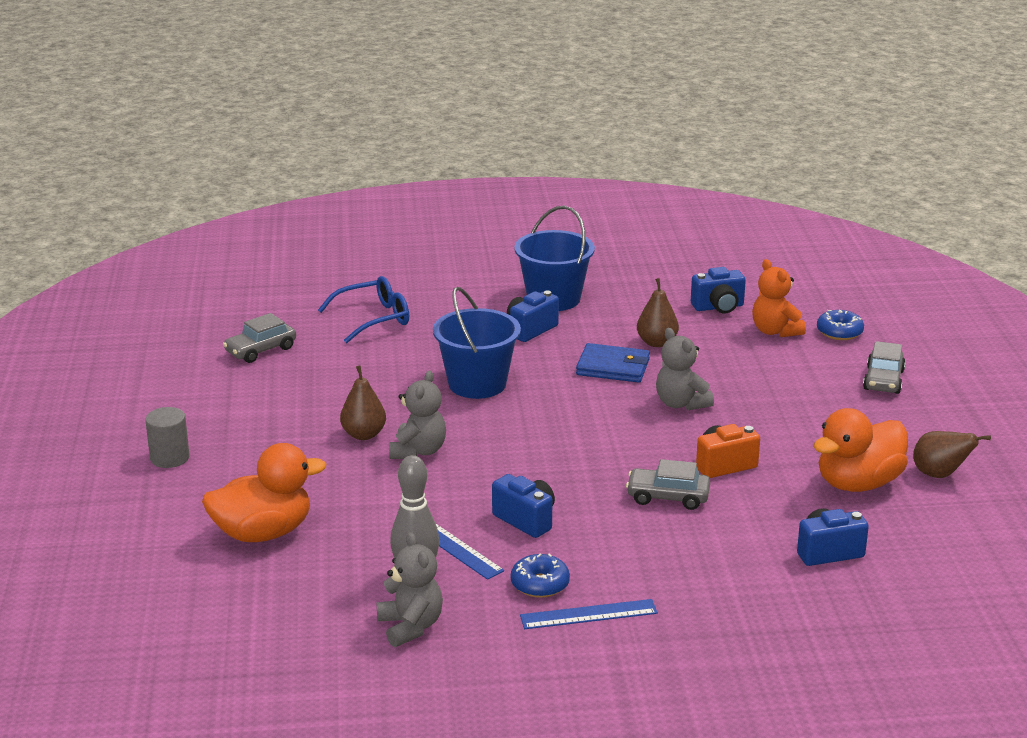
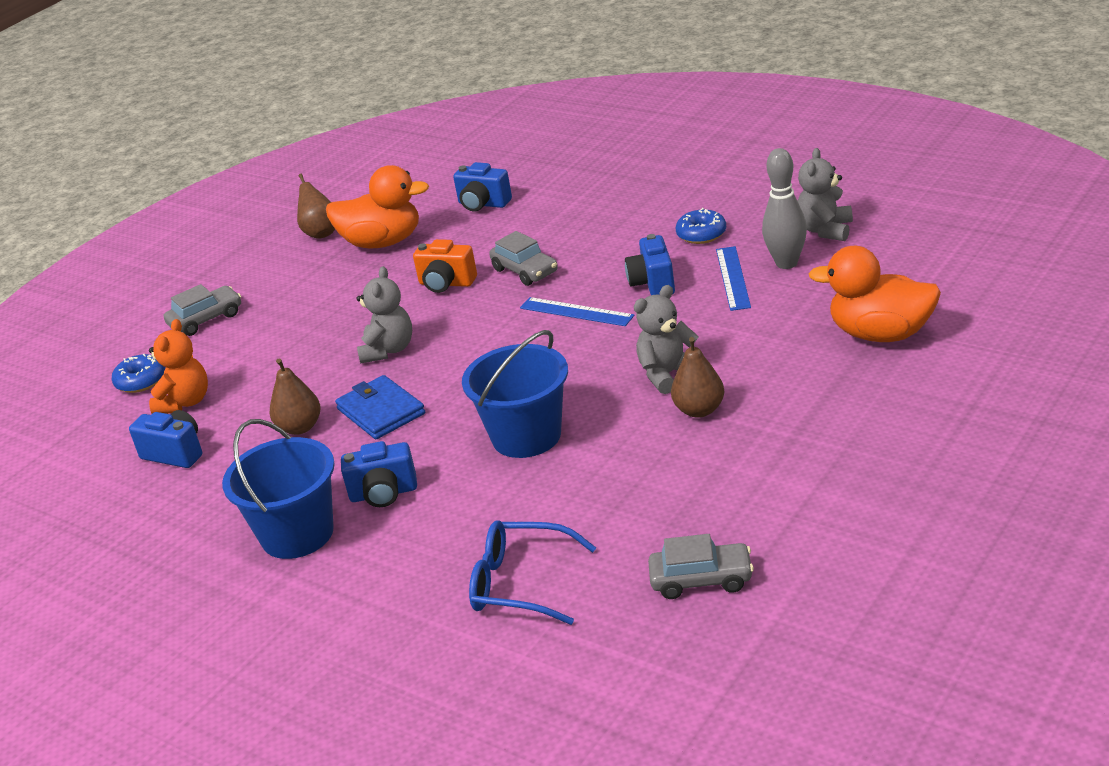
camera: 135 degrees left, 5 degrees up
grey cylinder [145,407,190,468] -> none
blue ruler [520,599,658,629] -> blue ruler moved to [520,297,634,326]

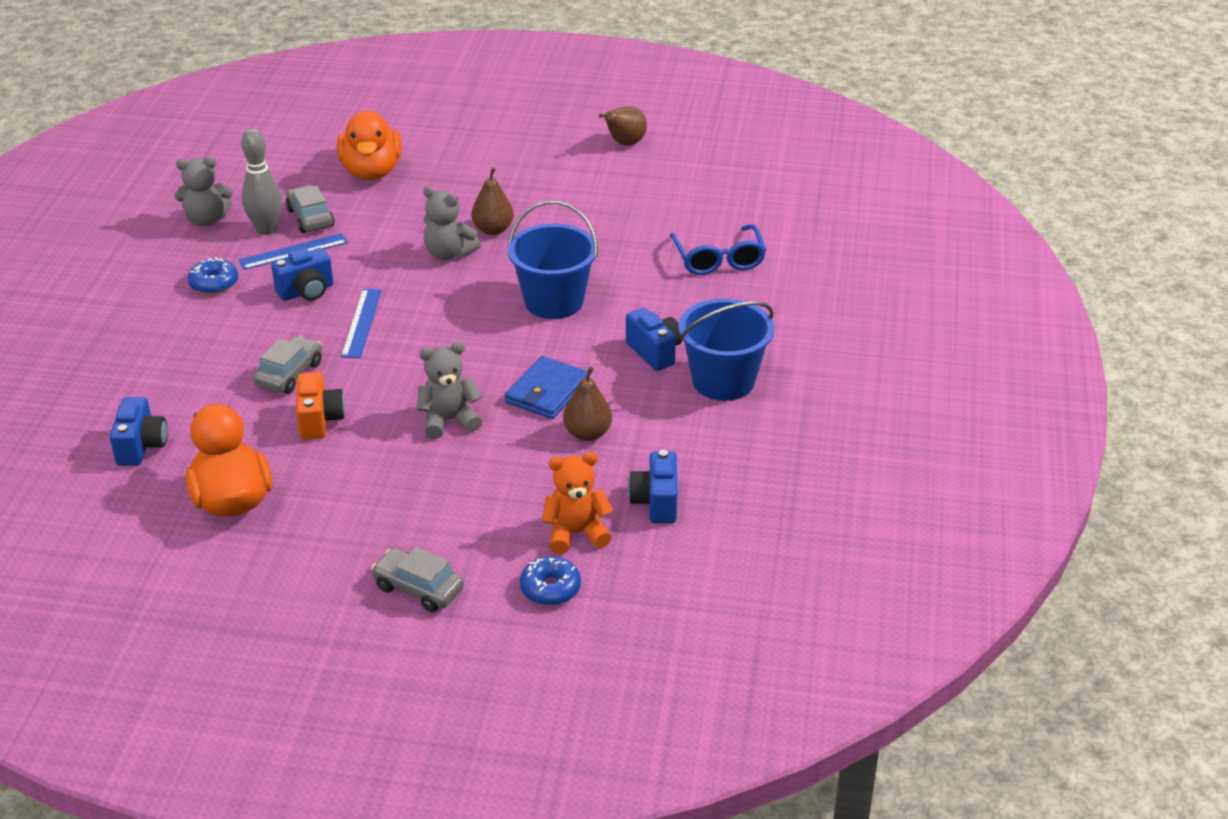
camera: 120 degrees left, 5 degrees up
brown pear [297,174,335,239] -> brown pear moved to [599,106,647,145]
grey car [648,534,754,599] -> grey car moved to [286,185,334,233]

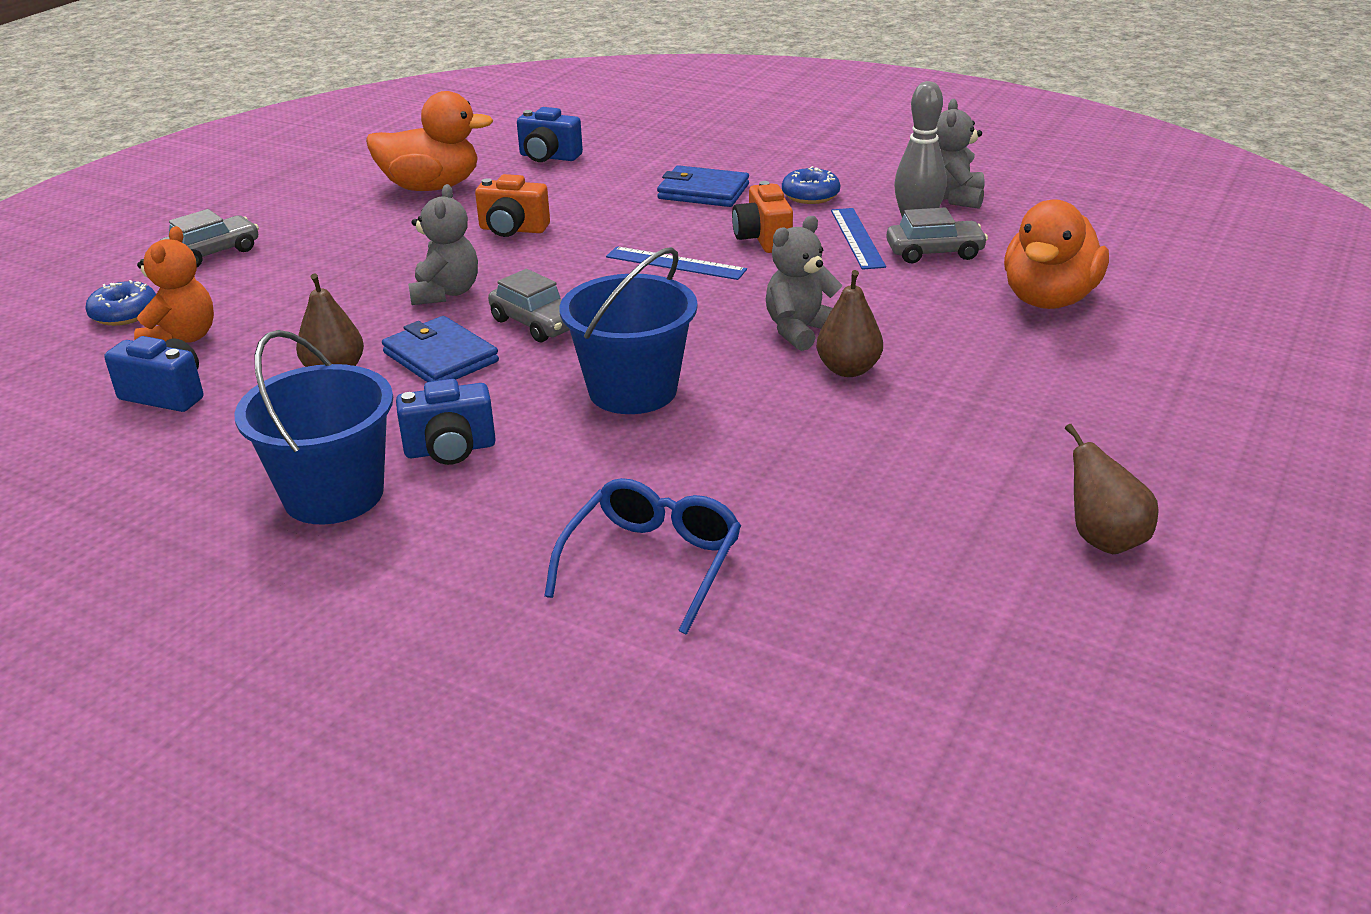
camera: 110 degrees right, 5 degrees down
grey car [253,336,322,394] -> grey car moved to [488,269,570,342]
blue camera [271,248,333,301] -> orange camera [732,181,793,253]
orange duck [337,110,402,180] -> orange duck turned 75 degrees counterclockwise [1004,199,1109,309]
blue glasses [670,224,766,275] -> blue glasses turned 105 degrees clockwise [544,478,741,635]
none -> blue wallet [657,165,749,207]

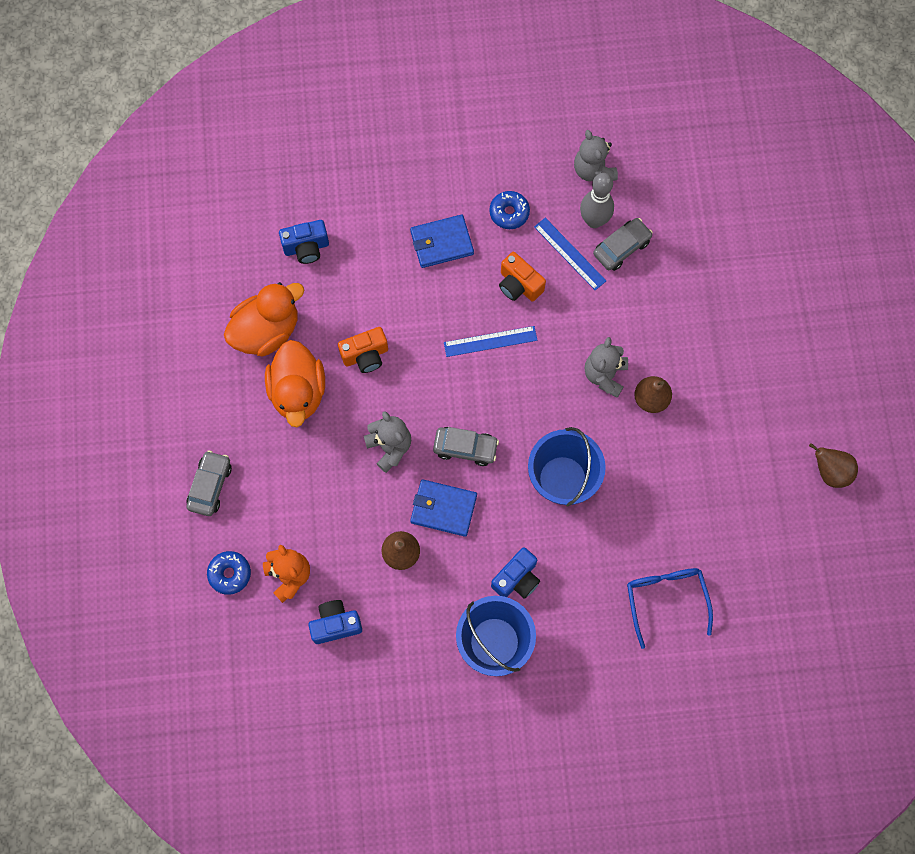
camera: 35 degrees left, 40 degrees up
orange duck [1004,199,1109,309] -> orange duck moved to [265,340,325,427]

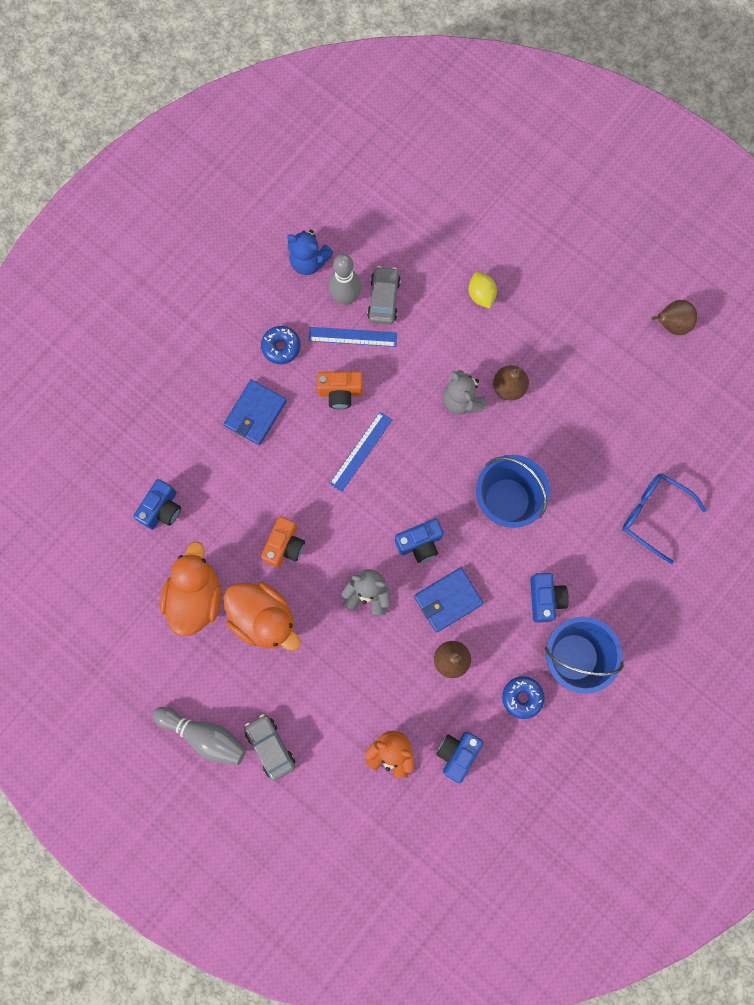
camera: 45 degrees left, 5 degrees up
blue donut [207,551,251,595] -> blue donut moved to [502,676,545,719]
grey car [433,427,499,466] -> blue camera [395,518,444,563]
grey teddy bear [574,130,618,181] -> blue teddy bear [287,230,334,275]
none -> grey bowling pin [153,707,246,765]
none -> yellow lemon [469,272,497,309]

